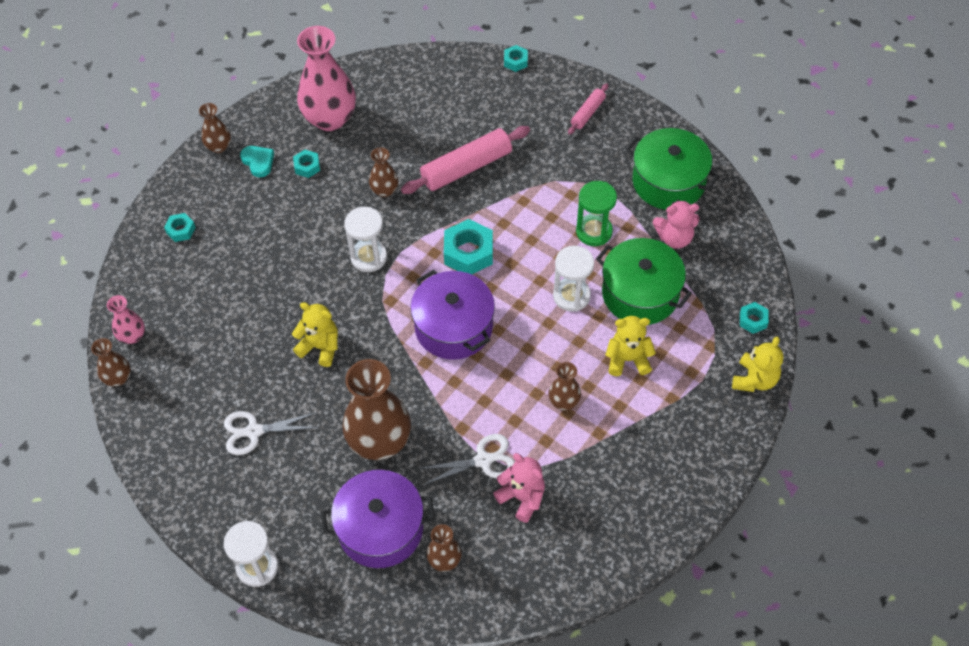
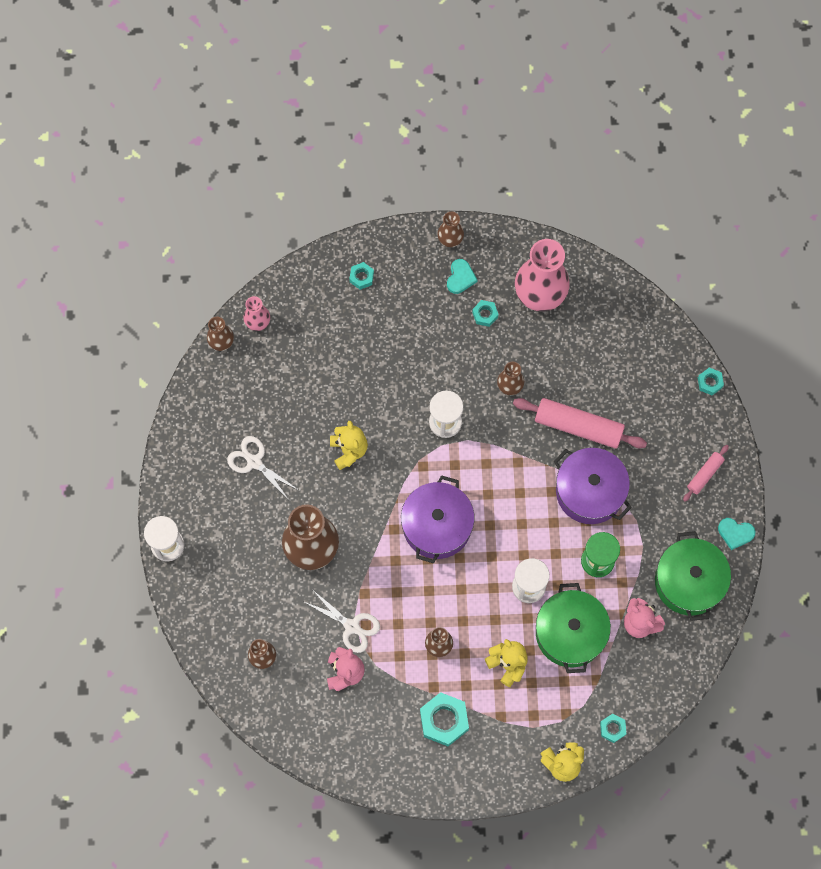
camera: 50 degrees right, 15 degrees up
purple pot [321,470,434,568] -> purple pot moved to [554,448,632,524]
turquoise nut [444,219,493,274] -> turquoise nut moved to [420,692,469,746]
pink rolling pin [568,84,608,135] -> pink rolling pin turned 45 degrees counterclockwise [683,445,729,501]
none -> turquoise heart [718,518,755,550]

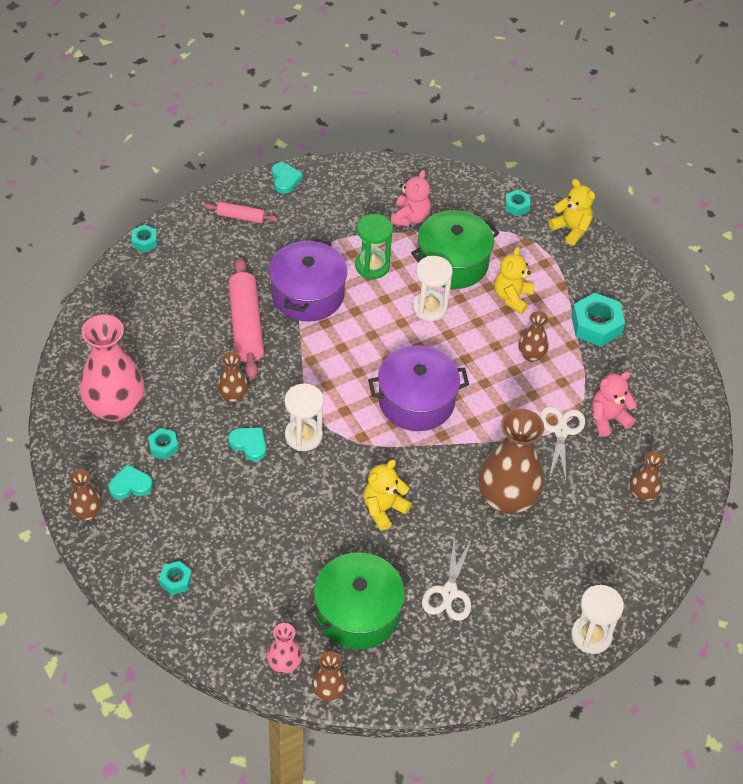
camera: 120 degrees left, 20 degrees down
green pot [655,531,731,621] -> green pot moved to [306,552,411,649]
none -> turquoise heart [228,427,266,461]

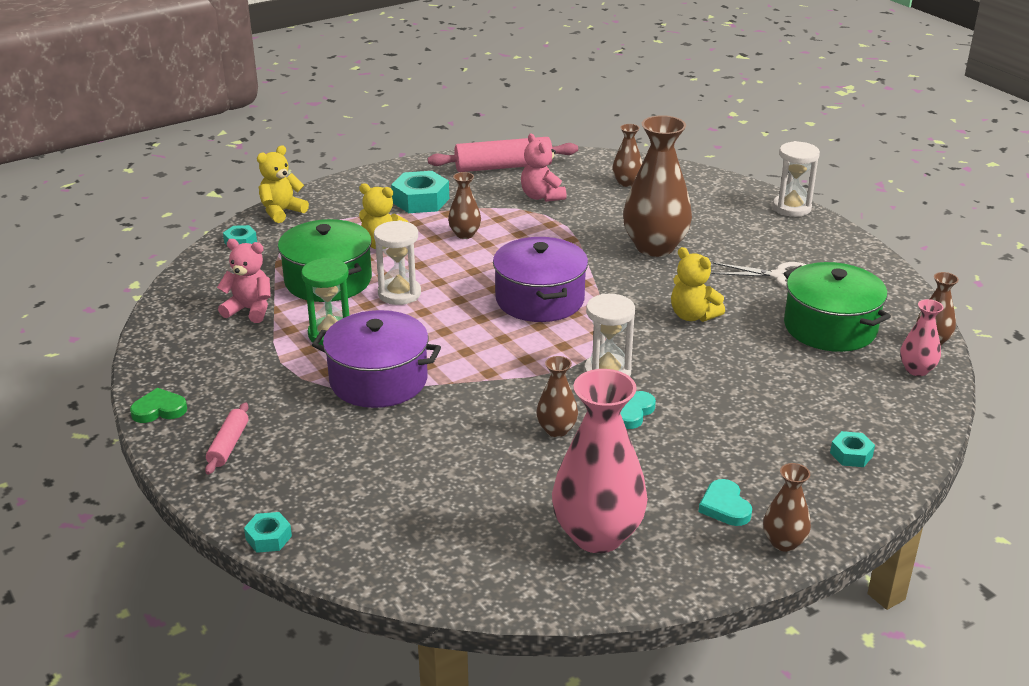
camera: 90 degrees left, 20 degrees down
turquoise nut [148,428,178,459] -> none
pink rolling pin [228,257,264,379] -> pink rolling pin moved to [428,137,578,172]
turquoise heart [272,162,303,193] -> green heart [130,388,187,423]
white scissors [540,406,585,481] -> none

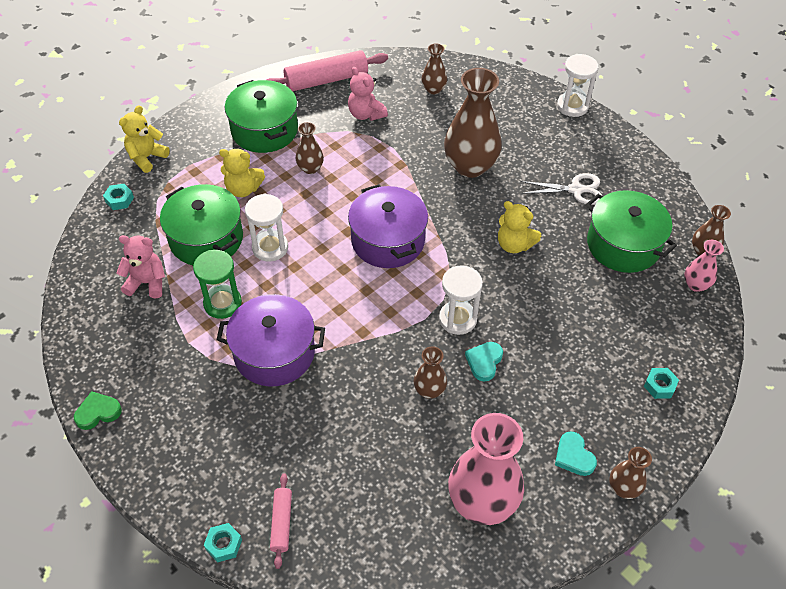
camera: 10 degrees left, 20 degrees up
pink rolling pin [205,403,249,475] -> pink rolling pin moved to [270,473,292,569]
turquoise nut [391,171,449,213] -> green pot [225,80,298,153]

